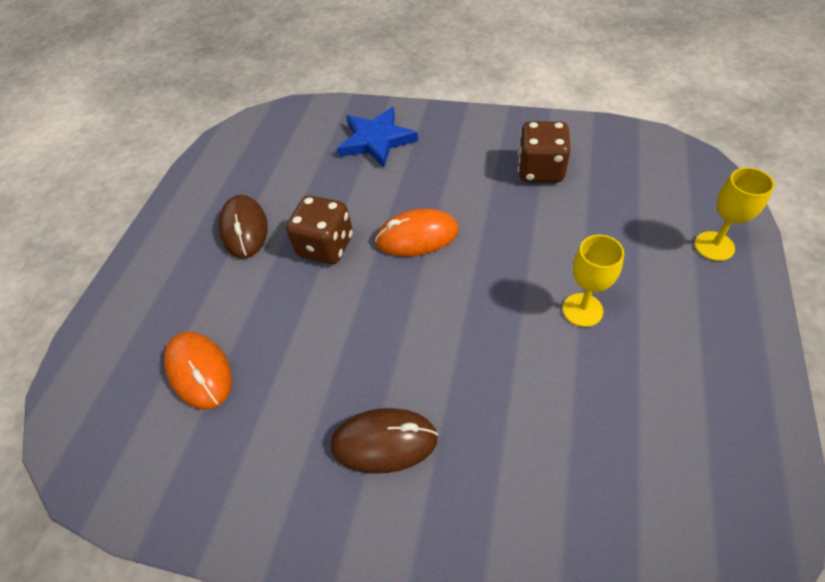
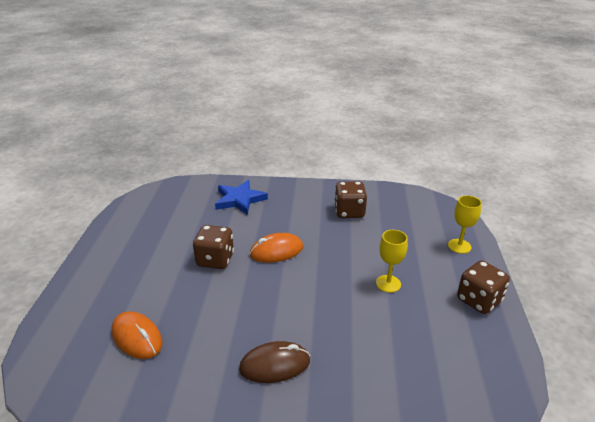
camera: 15 degrees left, 20 degrees down
brown mouse [219,195,268,258] -> none
none -> brown dice [457,260,510,314]

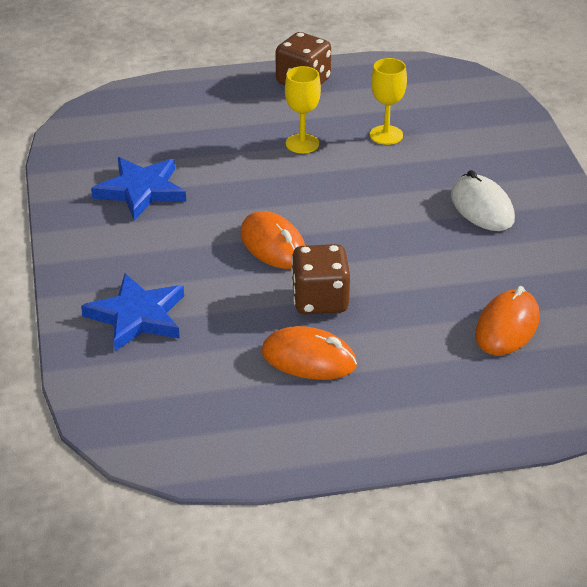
camera: 105 degrees left, 5 degrees up
brown mouse [239,341,310,383] -> white mouse [451,170,515,231]
brown dice [334,181,367,218] -> blue star [91,157,186,220]
yellow goblet [448,195,482,254] -> yellow goblet moved to [370,58,407,145]
none -> orange mouse [262,326,357,380]

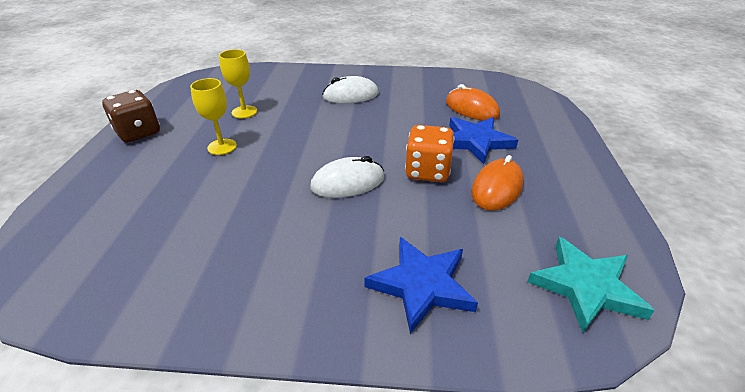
camera: 75 degrees left, 0 degrees up
blue star [91,157,186,220] -> blue star moved to [449,117,518,164]
orange mouse [240,211,305,269] -> white mouse [310,156,384,198]
brown dice [291,244,350,314] -> orange dice [405,125,454,182]
none -> turquoise star [527,237,655,333]

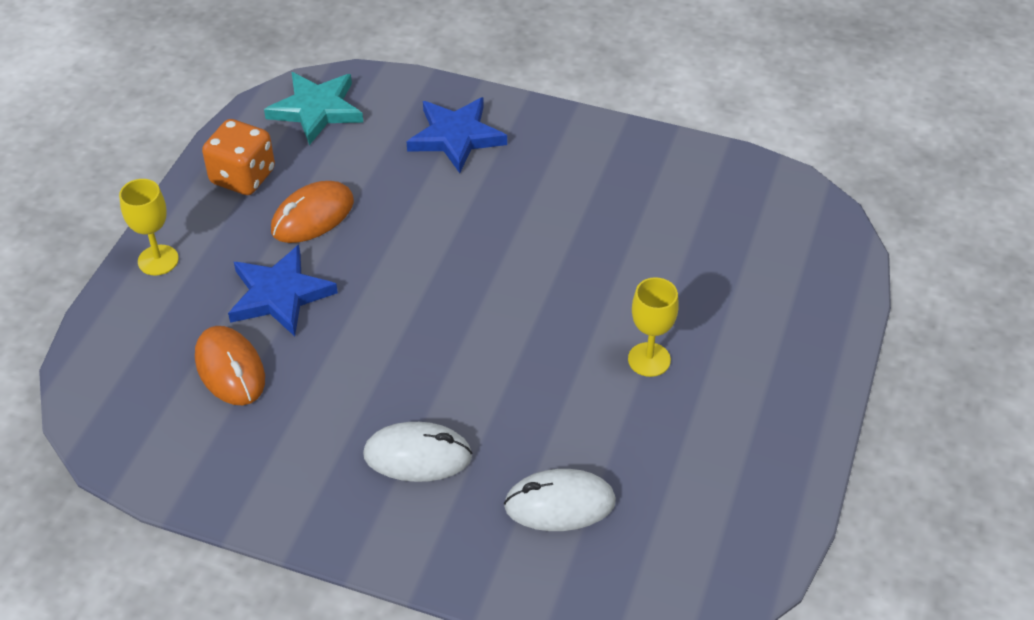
camera: 165 degrees left, 10 degrees up
brown dice [102,90,160,143] -> none
yellow goblet [219,49,257,118] -> yellow goblet moved to [119,179,179,275]
white mouse [310,156,384,198] -> white mouse moved to [504,469,616,531]
orange dice [405,125,454,182] -> orange dice moved to [202,119,275,195]

